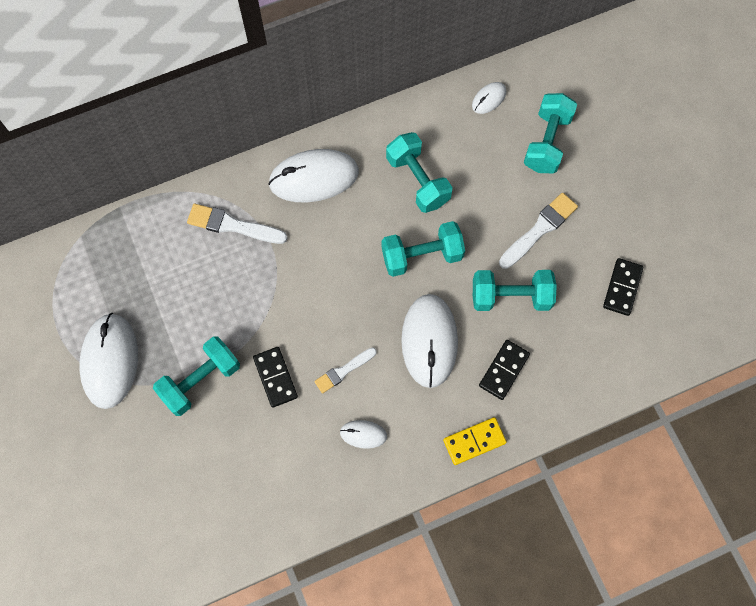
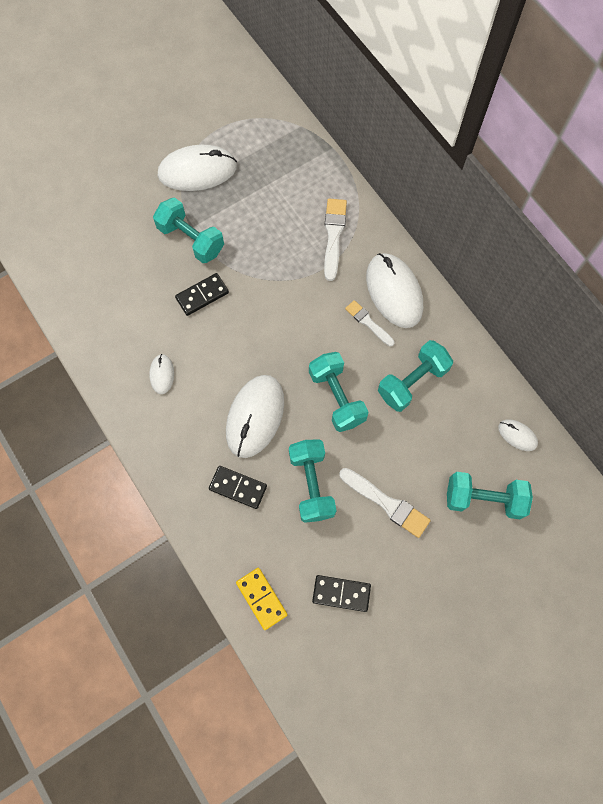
camera: 80 degrees right, 0 degrees up
white brush [314,348,377,393] -> white brush moved to [345,300,395,346]
white mouse [401,294,458,388] -> white mouse turned 60 degrees counterclockwise [226,375,284,458]
yellow domino [443,417,507,465] -> yellow domino moved to [236,568,288,630]

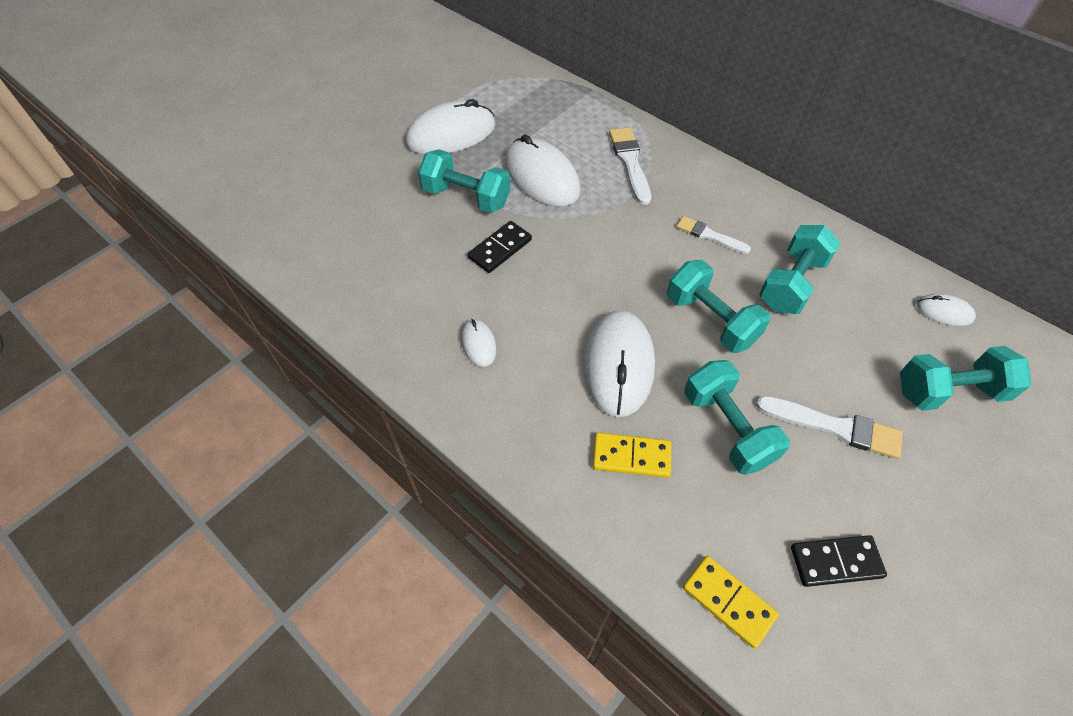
camera: 15 degrees left, 15 degrees down
black domino [209,466,267,509] -> yellow domino [593,433,671,478]
white mouse [366,253,423,328] -> white mouse moved to [505,134,581,206]

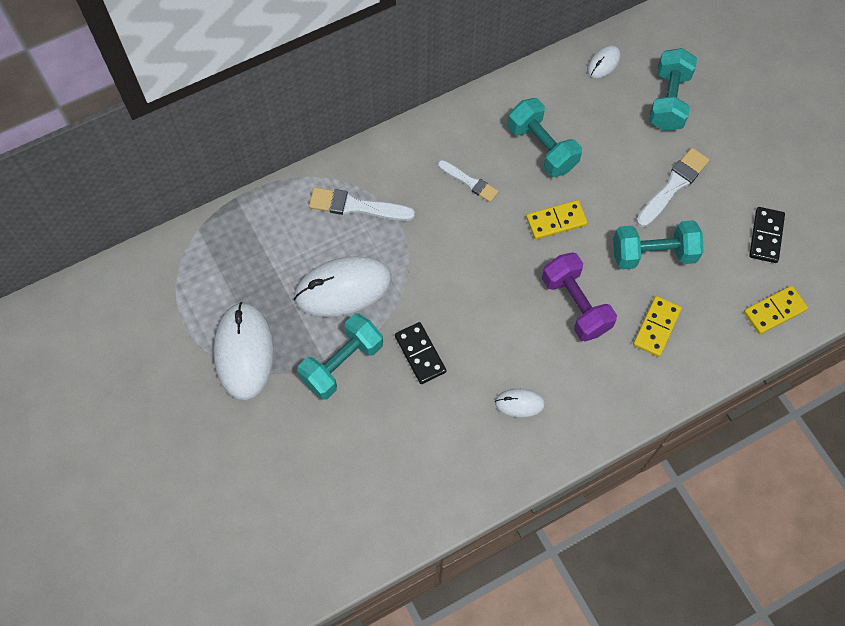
camera: 70 degrees left, 10 degrees up
white mouse [584,310,655,417] -> purple dumbbell [542,252,617,341]
turquoise dumbbell [667,260,770,353] -> yellow domino [526,200,588,240]
white brush [677,216,751,254] -> white brush turned 105 degrees counterclockwise [438,160,499,202]

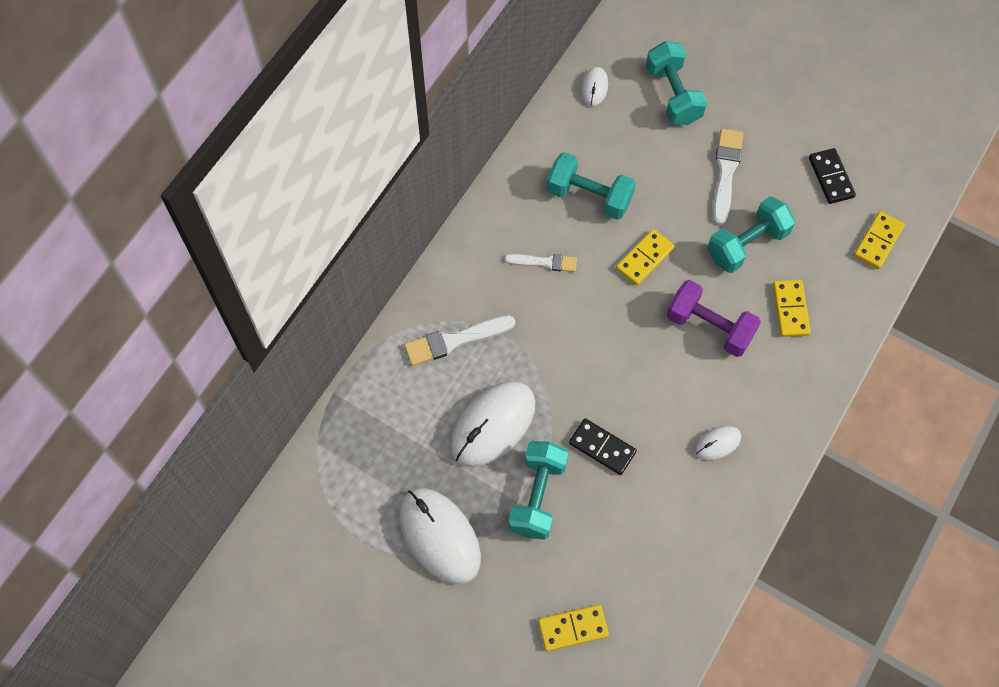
camera: 30 degrees left, 0 degrees up
none -> yellow domino [538,605,609,651]

